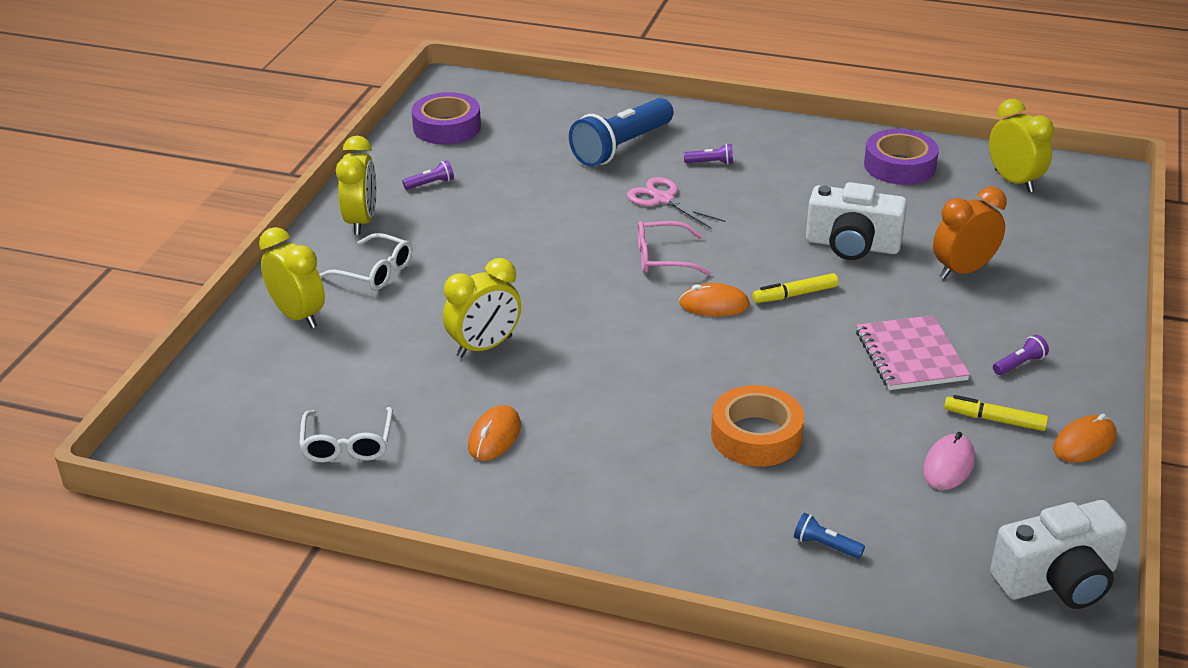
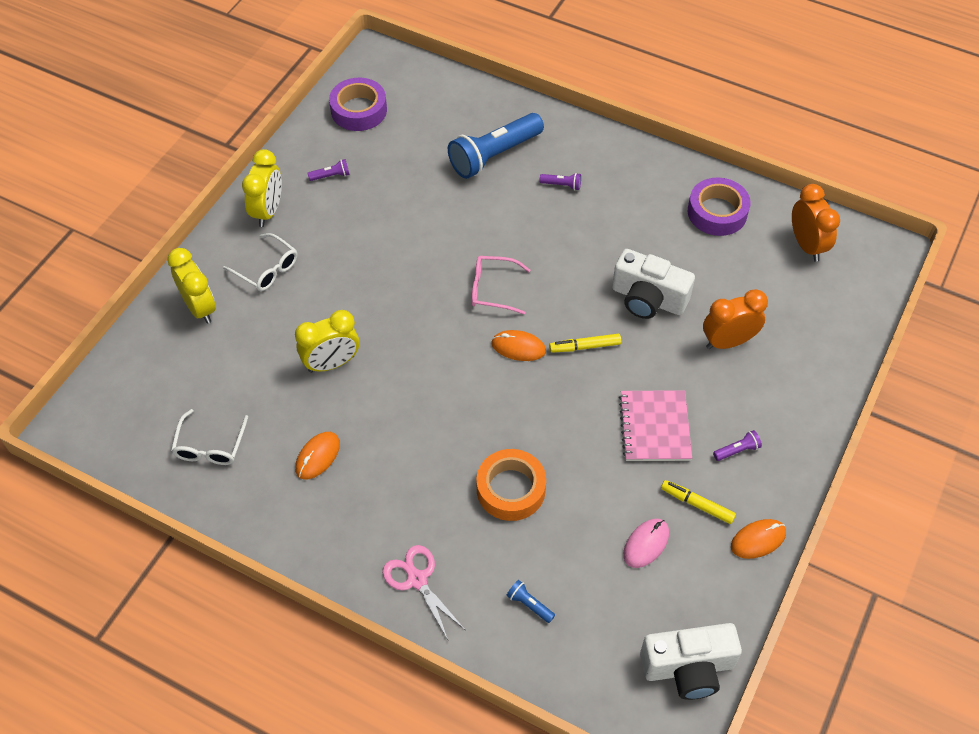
camera: 10 degrees right, 20 degrees up
pink scissors [627,177,725,229] -> pink scissors moved to [382,545,465,640]
yellow clock [989,99,1054,193] -> orange clock [792,184,840,262]

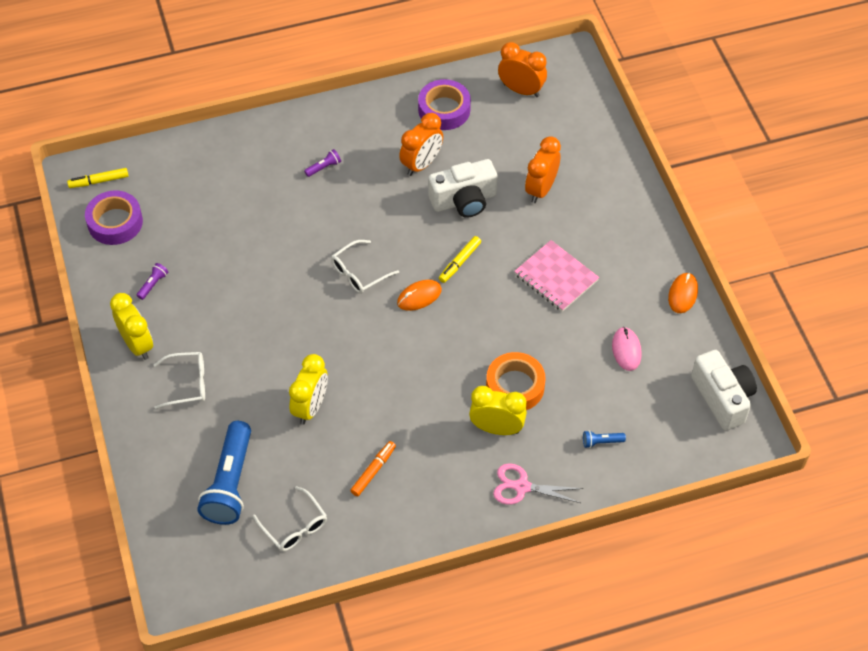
camera: 45 degrees left, 0 degrees up
yellow clock [167,248,216,324] -> yellow clock moved to [469,386,527,435]
orange mouse [295,432,340,480] -> orange marker [350,441,396,496]
blue flashlight [448,113,544,179] -> blue flashlight moved to [197,421,251,525]
pink glasses [471,256,531,315] -> white glasses [331,240,399,294]
white camera [640,623,742,700] -> white camera turned 60 degrees counterclockwise [691,350,757,431]
yellow marker [661,480,736,524] -> yellow marker moved to [67,168,129,188]
purple flashlight [713,430,762,461] -> none
none -> orange clock [399,113,443,176]

